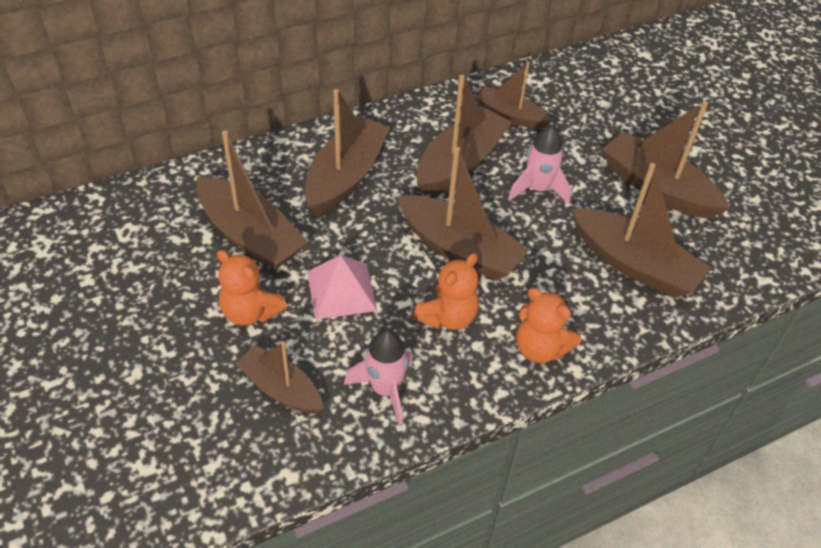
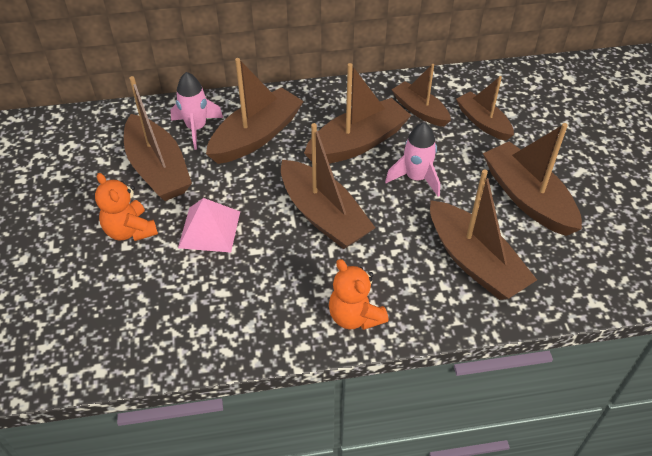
camera: 20 degrees right, 0 degrees up
brown boat [235,341,323,414] -> brown boat moved to [456,76,514,141]
pink rocket [344,329,413,425] -> pink rocket moved to [170,72,223,150]
orange teddy bear [413,253,479,330] -> none

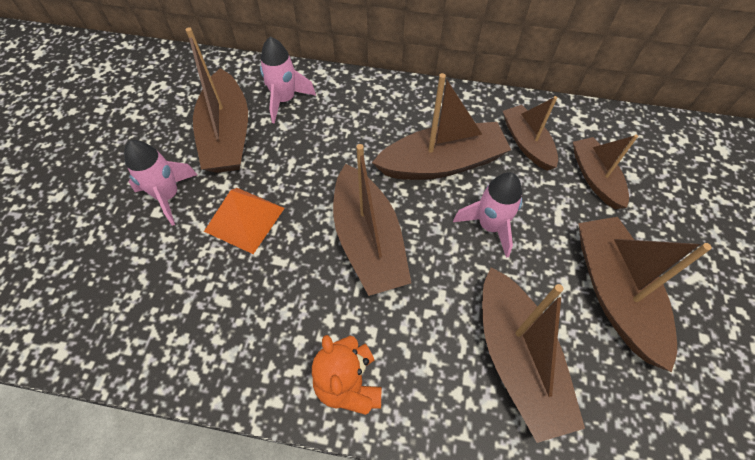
camera: 20 degrees right, 10 degrees up
orange teddy bear [95,173,158,241] -> pink rocket [124,140,197,226]
pink pyramid [178,198,240,253] -> orange pyramid [204,188,285,254]
brown boat [206,58,304,164] -> none

